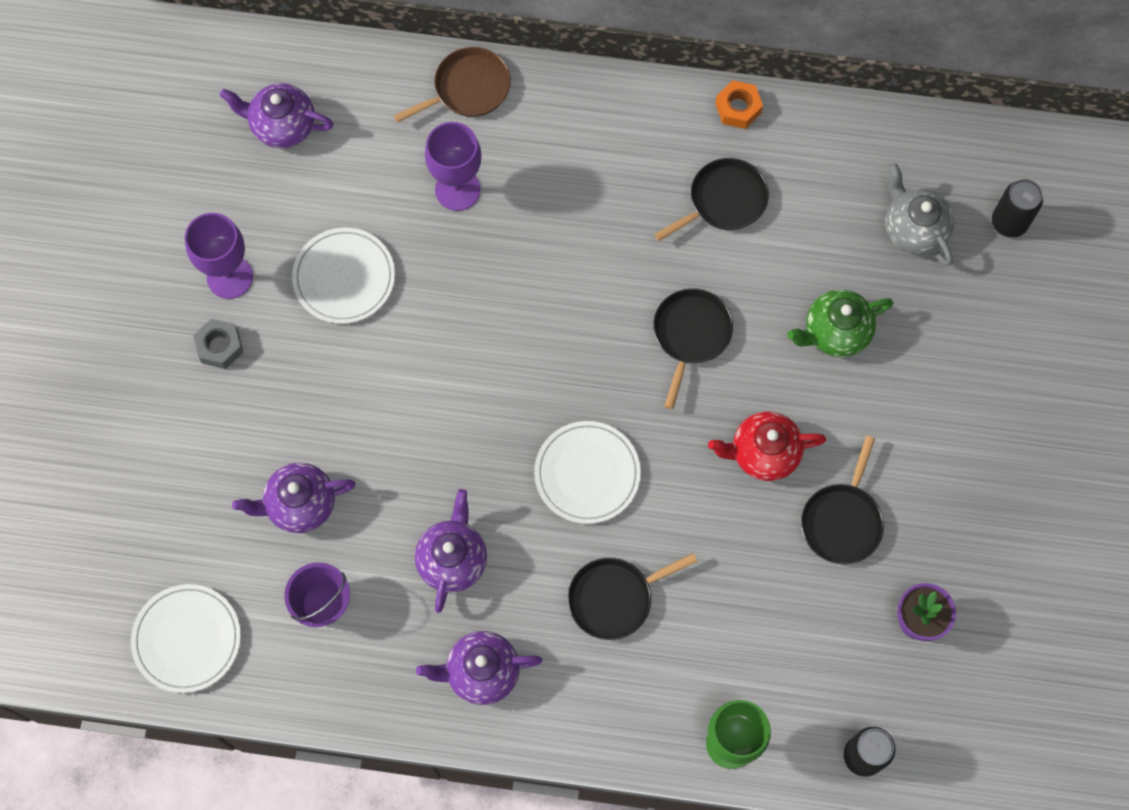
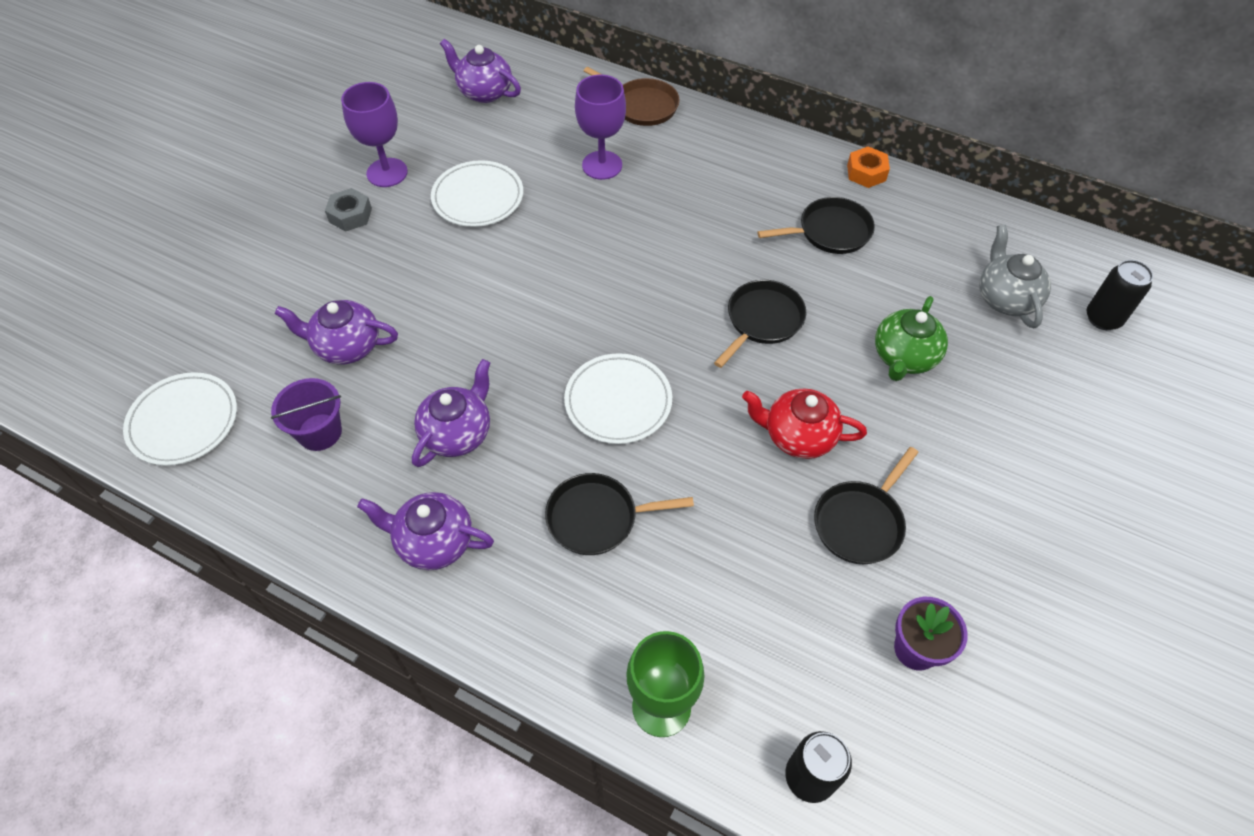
camera: 20 degrees right, 15 degrees down
brown pan [394,47,511,123] -> brown pan turned 45 degrees clockwise [584,67,680,126]
green teapot [787,289,893,357] -> green teapot turned 60 degrees counterclockwise [875,296,948,381]

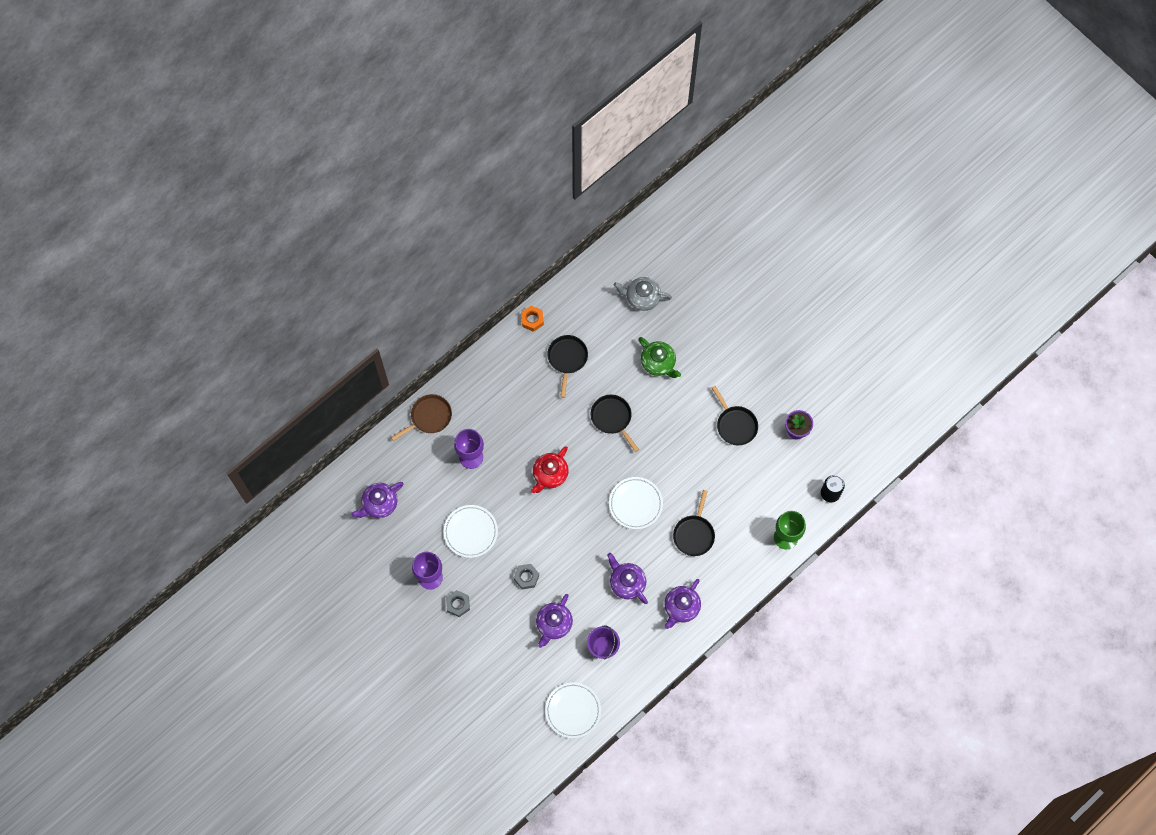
camera: 70 degrees left, 15 degrees up
red teapot [742,388,867,459] -> red teapot moved to [531,446,569,493]
black can [1086,260,1153,330] -> none
none -> grey nut [514,564,539,589]

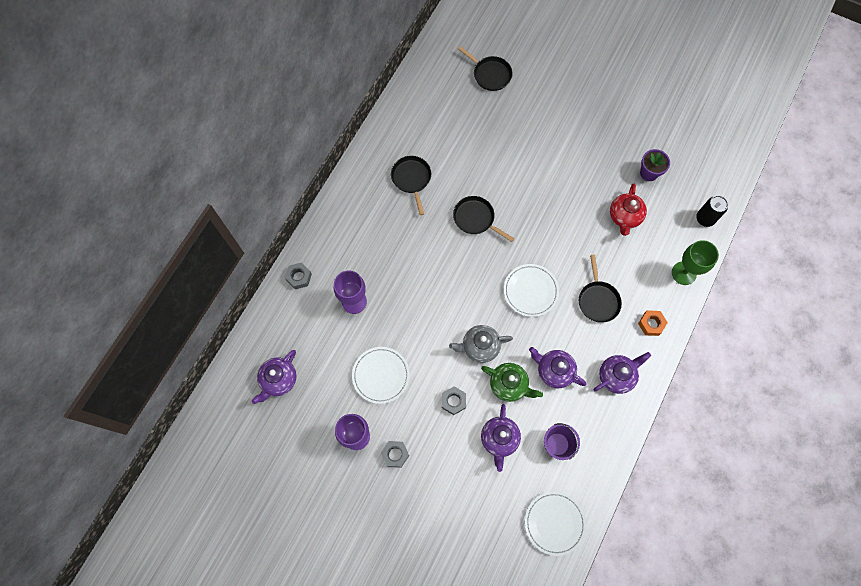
camera: 20 degrees left, 0 degrees up
brown pan [391,394,452,441] -> grey nut [285,262,312,289]
orange nut [521,306,544,332] -> orange nut moved to [638,310,668,336]
red teapot [531,446,569,493] -> red teapot moved to [610,184,647,236]
grey teapot [614,277,672,311] -> grey teapot moved to [449,325,513,363]
green teapot [639,337,681,378] -> green teapot moved to [481,363,543,402]
purple teapot [664,579,701,629] -> purple teapot turned 135 degrees counterclockwise [594,352,651,394]
black pan [711,386,758,445] -> black pan moved to [458,46,513,91]

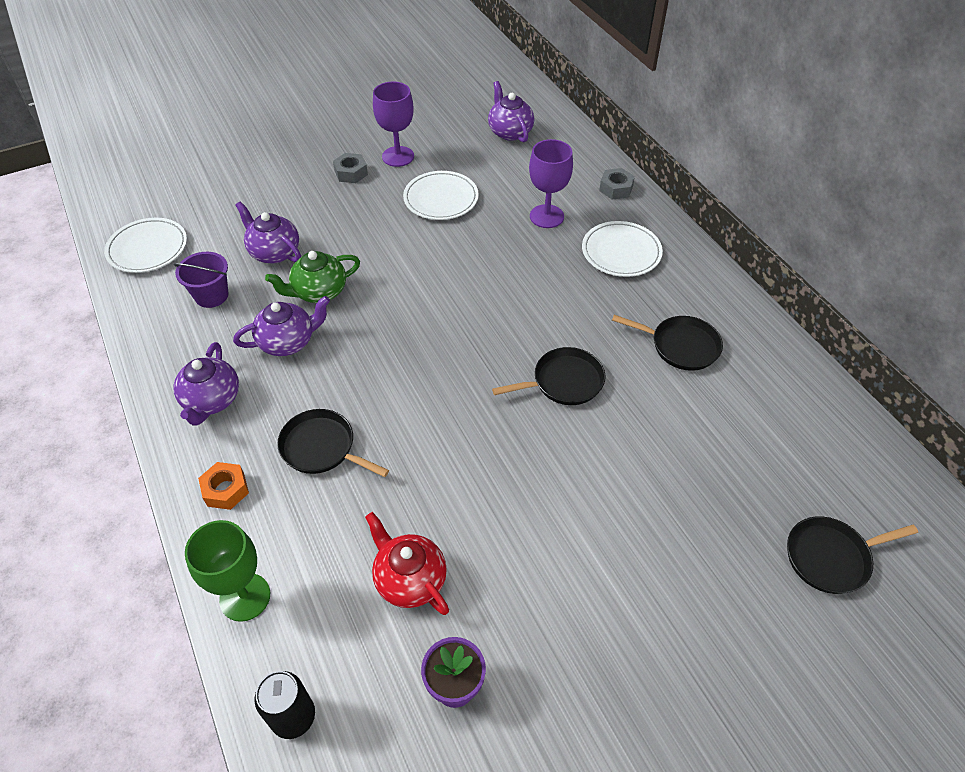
camera: 125 degrees right, 20 degrees down
grey nut [442,386,466,415] -> none
grey teapot [449,325,513,363] -> none
white plate [504,264,559,317] -> white plate moved to [582,221,663,277]

